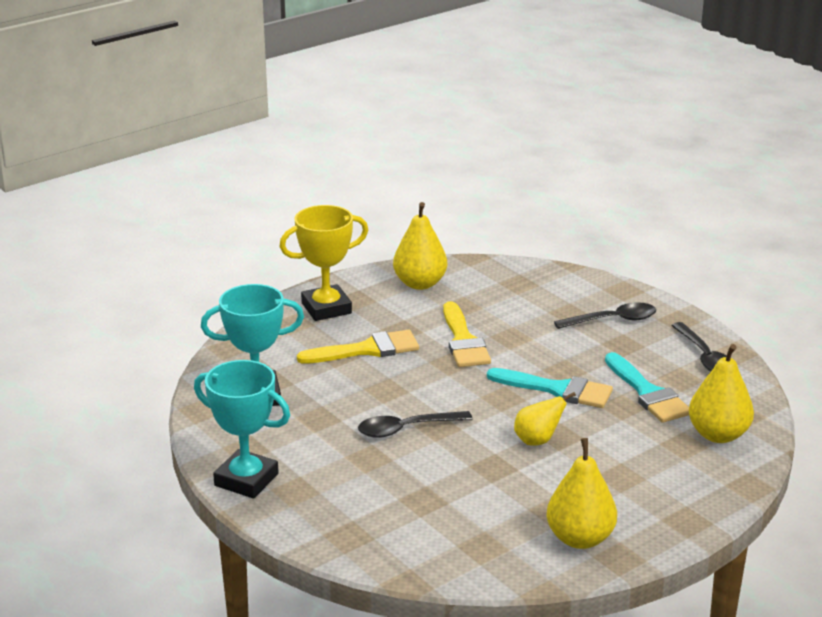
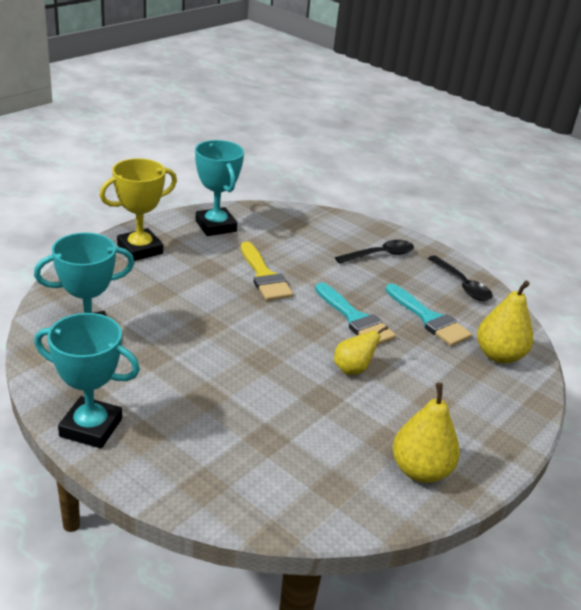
camera: 15 degrees left, 5 degrees up
yellow brush [297,330,419,364] -> none
black spoon [358,411,473,438] -> none
yellow pear [393,202,447,290] -> turquoise trophy [195,140,244,236]
turquoise brush [487,368,613,408] -> turquoise brush turned 45 degrees clockwise [315,283,396,345]

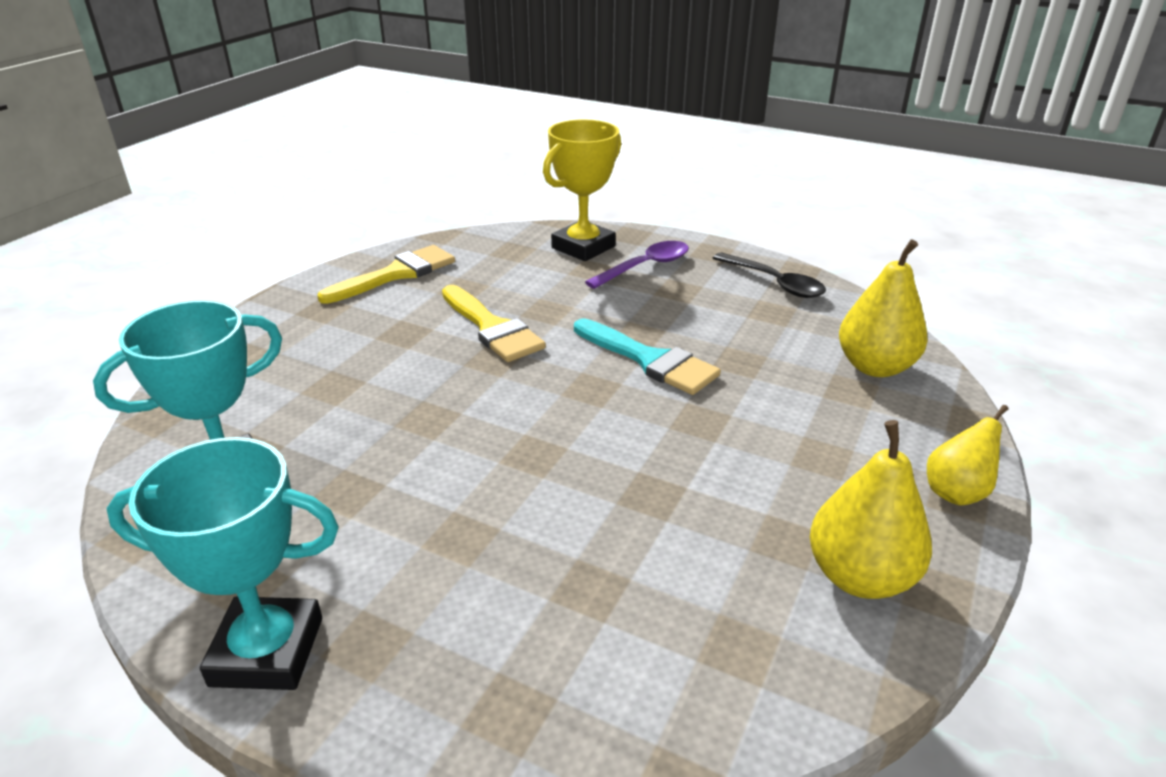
camera: 10 degrees left, 0 degrees up
yellow trophy [100,158,177,261] -> yellow trophy moved to [543,119,621,261]
turquoise trophy [195,140,244,236] -> yellow brush [317,245,455,304]
yellow pear [334,326,388,375] -> yellow pear moved to [927,405,1008,505]
black spoon [335,240,414,264] -> purple spoon [585,241,689,289]
turquoise brush [385,284,472,346] -> none

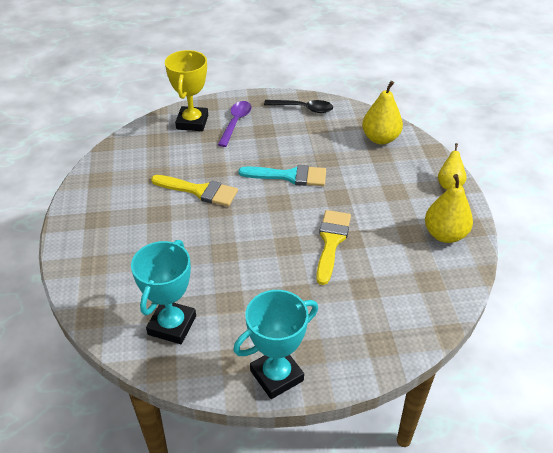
camera: 35 degrees left, 10 degrees up
yellow brush [317,245,455,304] -> yellow brush moved to [316,210,351,285]

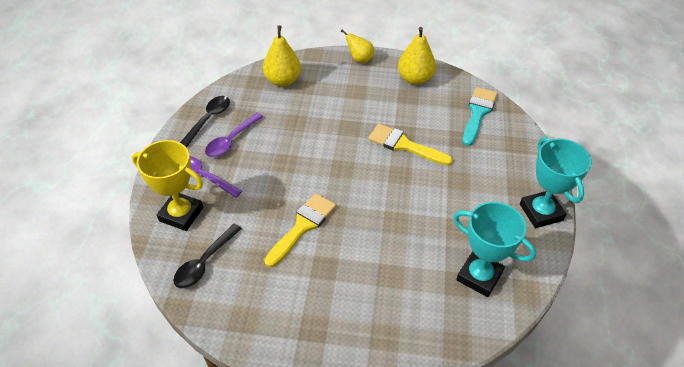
camera: 75 degrees left, 5 degrees up
turquoise brush [238,165,326,186] -> turquoise brush moved to [462,87,498,146]
none -> black spoon [173,224,242,288]
none -> purple spoon [205,113,263,157]

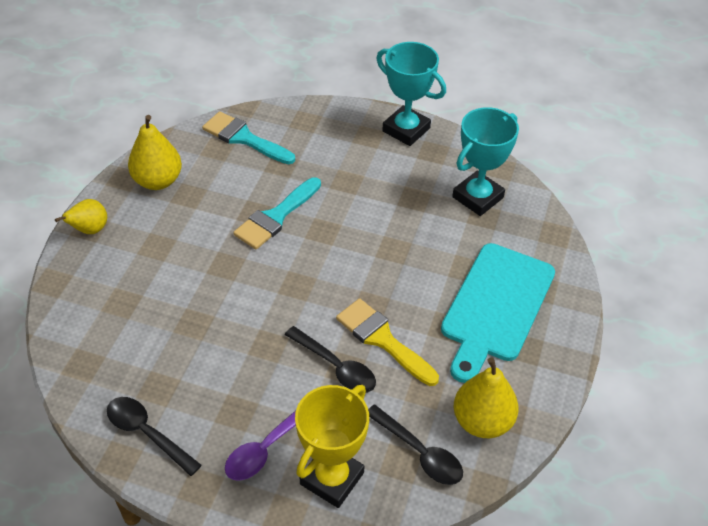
camera: 80 degrees left, 0 degrees up
purple spoon [205,113,263,157] -> none
yellow pear [263,26,301,86] -> yellow pear moved to [454,357,519,438]
yellow brush [368,124,453,166] -> turquoise brush [233,177,321,249]
turquoise trophy [520,137,592,228] -> turquoise trophy turned 45 degrees clockwise [376,42,446,146]
none -> black spoon [285,326,376,393]
none -> turquoise cutting board [441,243,555,383]

